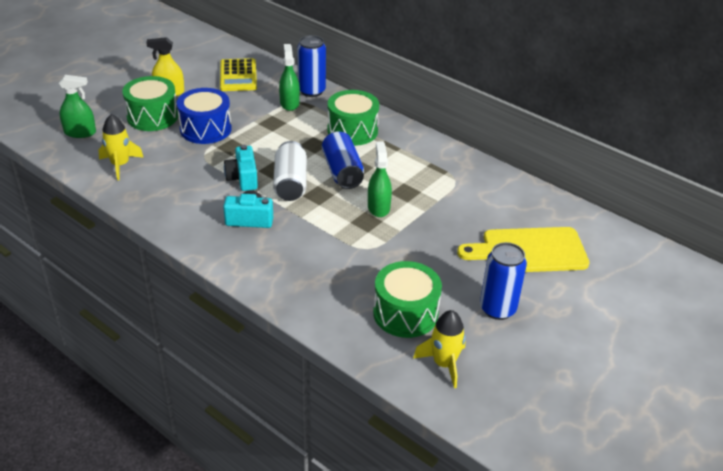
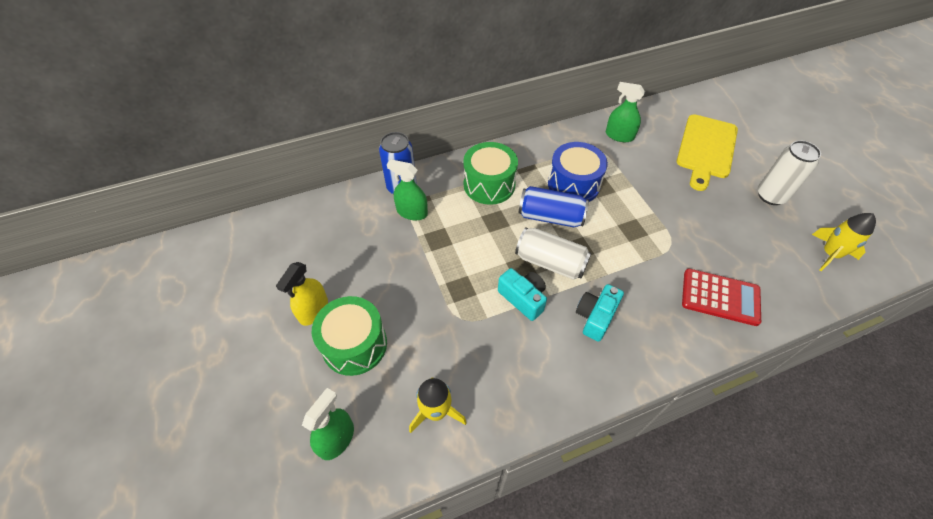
camera: 60 degrees left, 15 degrees up
blue drum [177,88,232,144] -> blue drum moved to [548,142,608,202]
yellow calculator [220,58,257,91] -> none
turquoise camera [224,145,258,191] -> turquoise camera turned 150 degrees counterclockwise [498,268,547,321]
green spray bottle [368,142,392,217] -> green spray bottle moved to [606,82,645,142]
green drum [373,261,442,338] -> none
blue can [480,242,527,320] -> white can [758,140,821,205]
none -> red calculator [682,268,761,326]

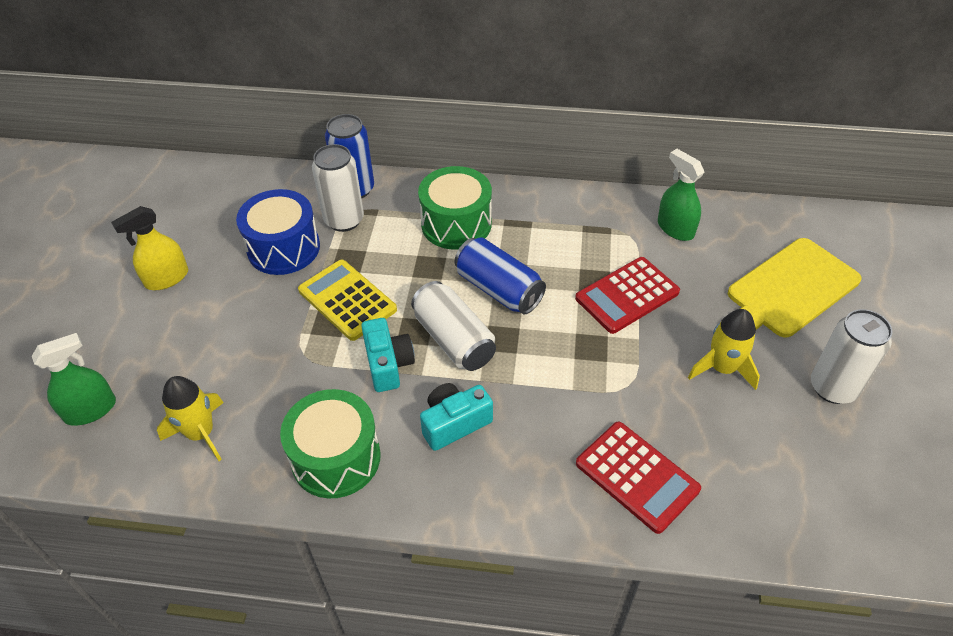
camera: 30 degrees right, 5 degrees down
green drum [312,296,387,376] -> green drum moved to [280,389,381,498]
green spray bottle [387,159,428,220] -> white can [312,144,364,232]
blue drum [548,142,608,202] -> blue drum moved to [236,189,320,275]
yellow rocket [812,213,876,271] -> yellow rocket moved to [688,309,760,390]
none -> yellow calculator [298,260,397,341]
none -> red calculator [575,257,680,334]

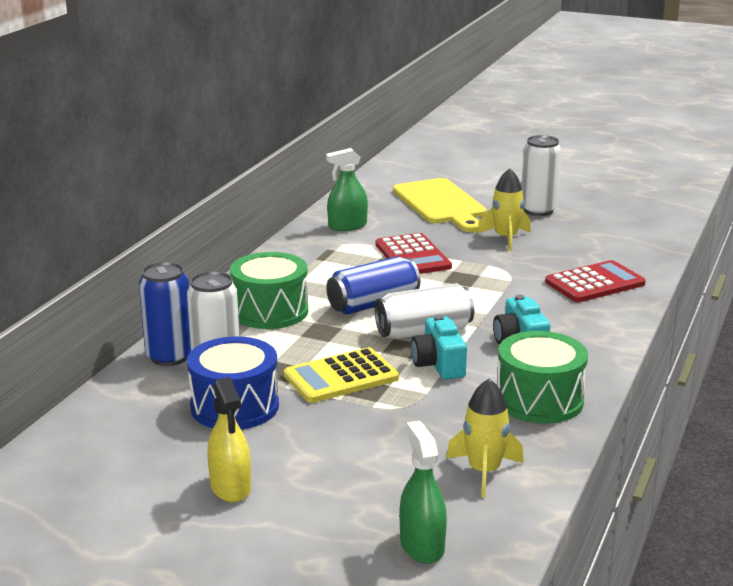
camera: 75 degrees left, 25 degrees down
turquoise camera [361,318,415,392] -> turquoise camera turned 105 degrees counterclockwise [411,315,467,380]

